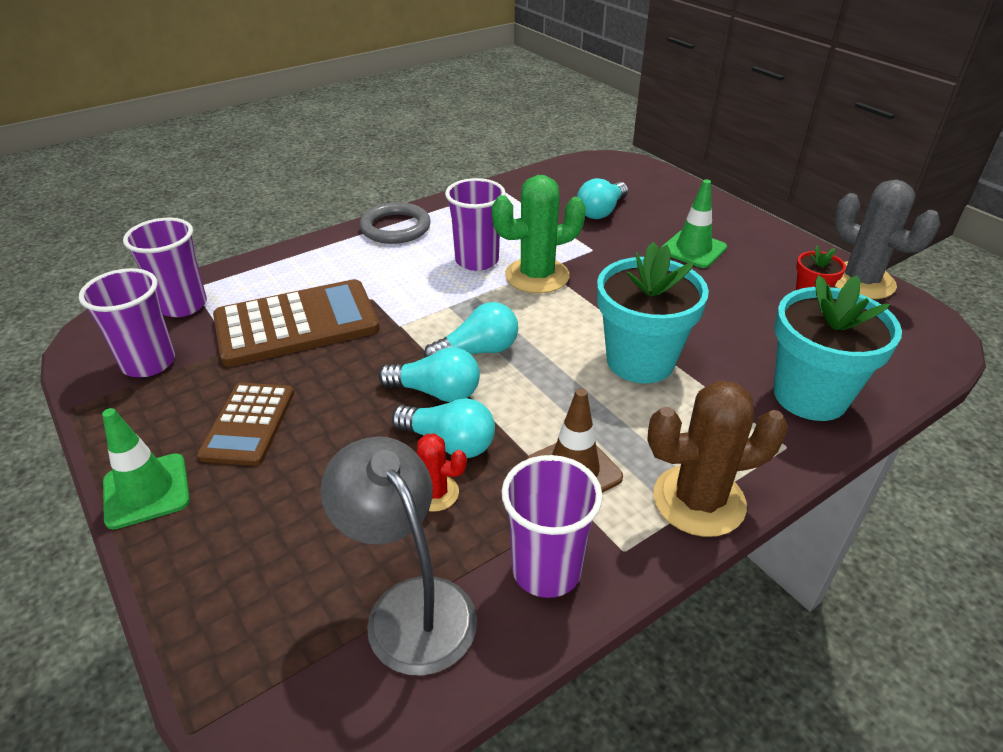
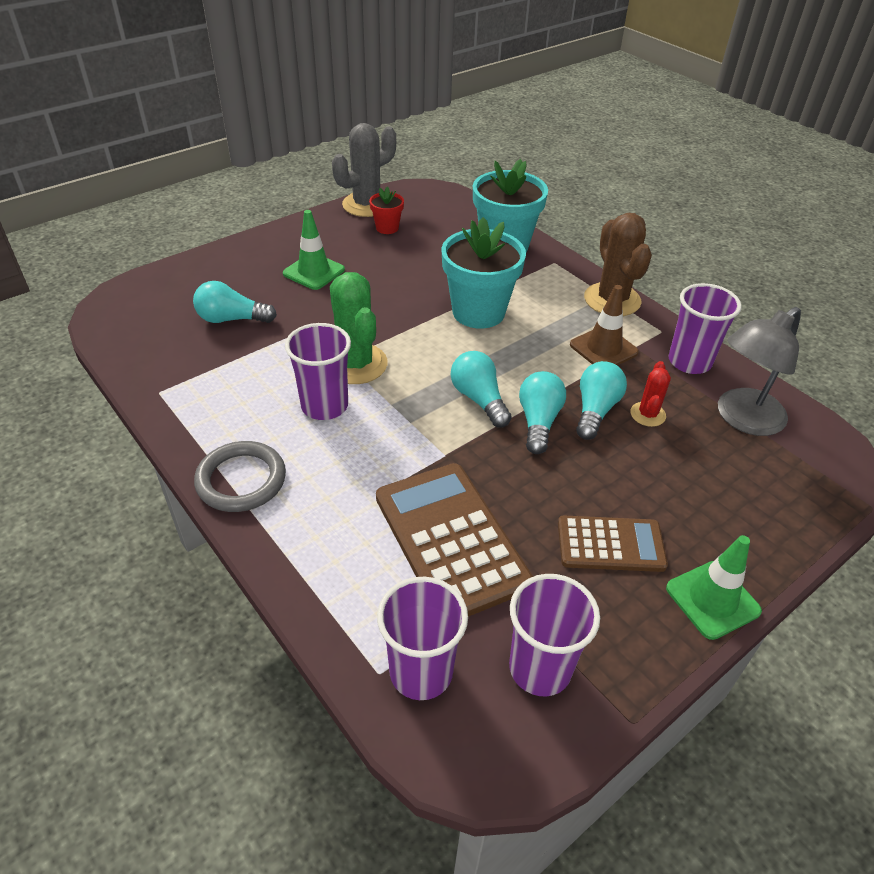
camera: 95 degrees left, 5 degrees up
turquoise light bulb [577,178,628,219] -> turquoise light bulb turned 150 degrees clockwise [193,281,277,323]

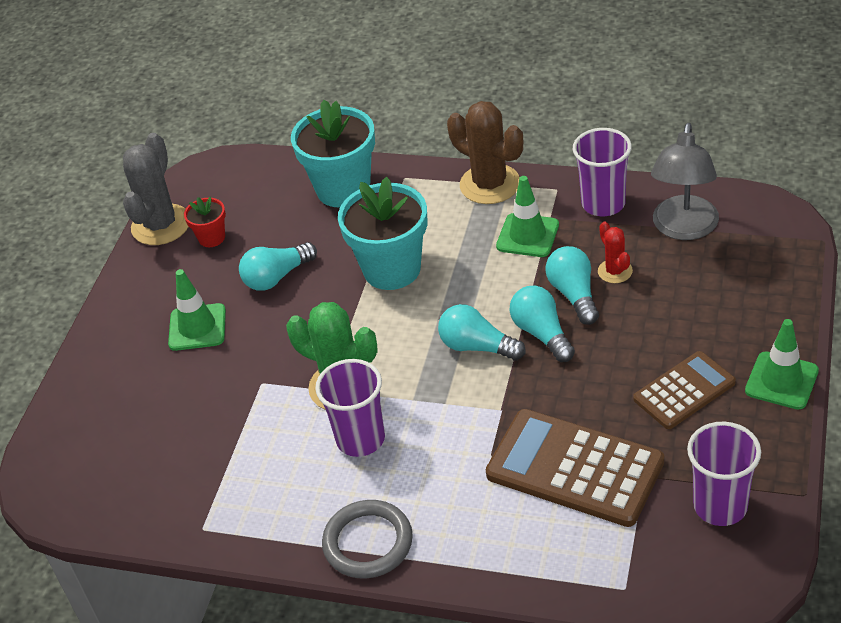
camera: 30 degrees left, 0 degrees up
turquoise light bulb [193,281,277,323] -> turquoise light bulb moved to [239,242,317,291]
purple cup [377,577,468,700] -> none
brown traffic cone [570,285,639,366] -> green traffic cone [496,176,559,257]

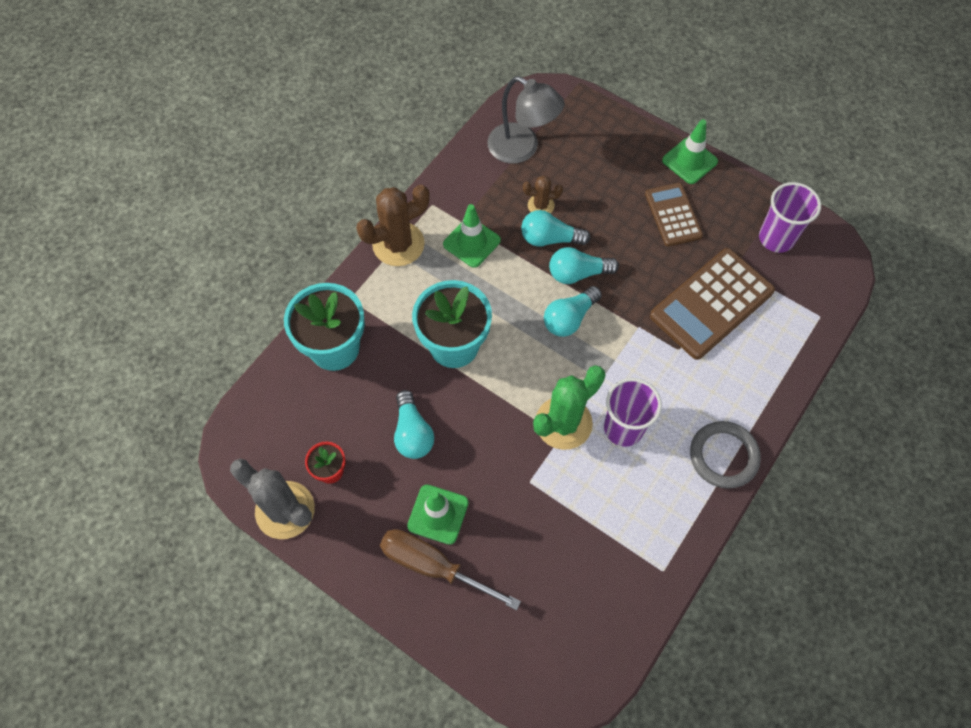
camera: 75 degrees left, 20 degrees up
purple cup [573,128,632,216] -> none
red cactus [598,221,633,283] -> brown cactus [523,176,563,214]
none -> brown screwdriver [380,529,521,610]

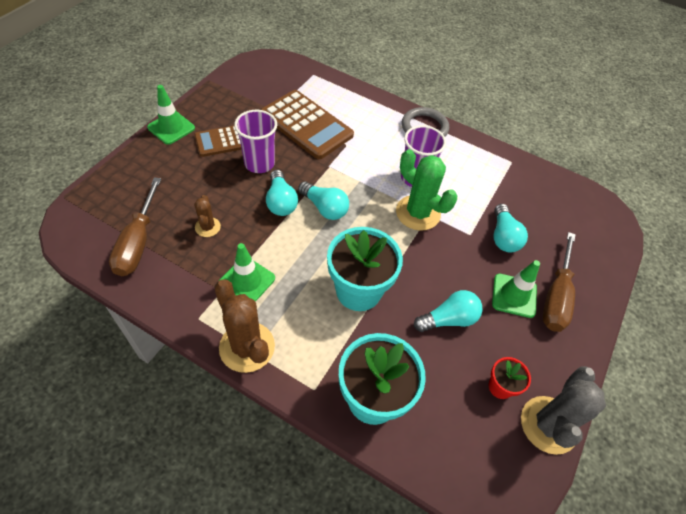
camera: 100 degrees left, 10 degrees down
grey lamp [487,76,565,164] -> brown screwdriver [109,177,161,276]
turquoise light bulb [521,210,591,247] -> turquoise light bulb moved to [494,204,528,252]
purple cup [759,182,821,253] -> purple cup moved to [234,110,277,173]

